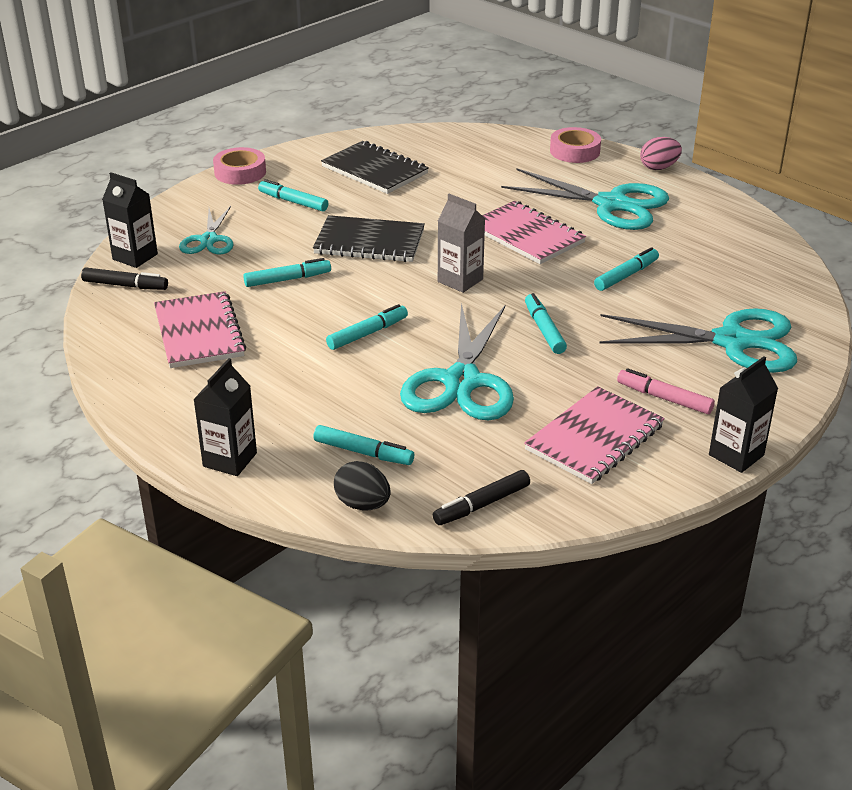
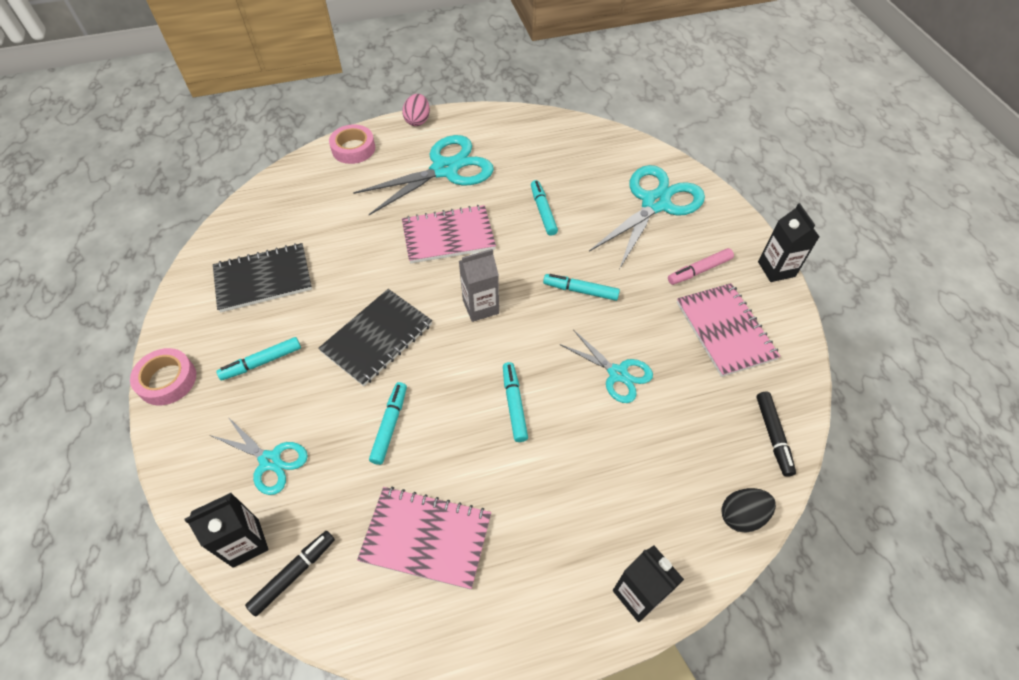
camera: 60 degrees left, 20 degrees up
turquoise marker [313,425,414,465] -> none
turquoise scissors [400,303,514,421] -> turquoise scissors [559,330,653,403], size x0.57

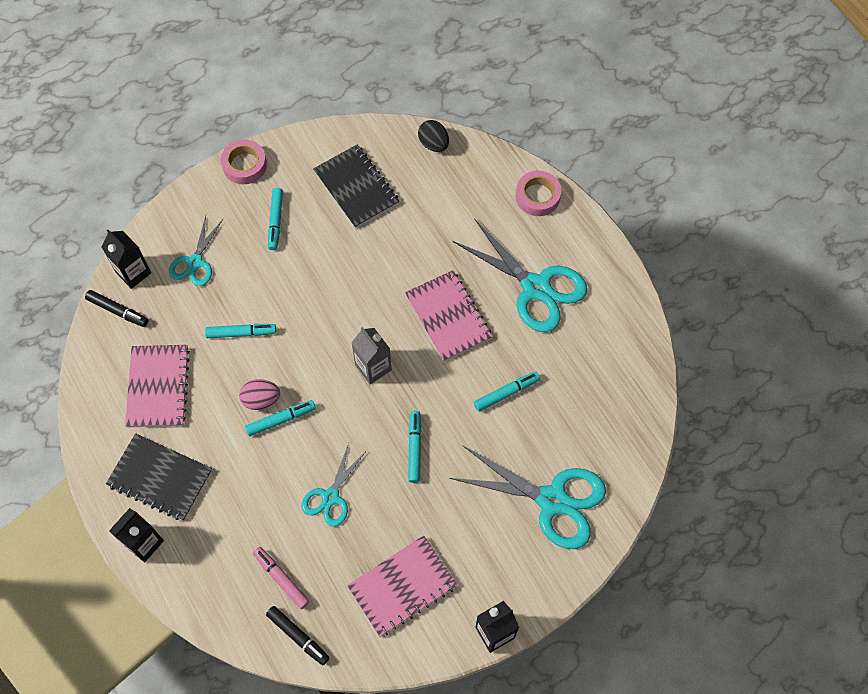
camera: 75 degrees right, 10 degrees up
turquoise marker [216,337,301,380] -> turquoise marker turned 135 degrees counterclockwise [268,188,283,250]
black notebook [318,289,432,386] -> black notebook moved to [106,433,212,521]
pink egg [402,94,430,126] -> pink egg moved to [239,379,280,410]
pink marker [668,248,734,285] -> pink marker moved to [253,547,310,609]
black egg [721,488,776,532] -> black egg moved to [418,120,449,152]
black marker [756,392,796,477] -> black marker turned 120 degrees counterclockwise [266,606,330,665]

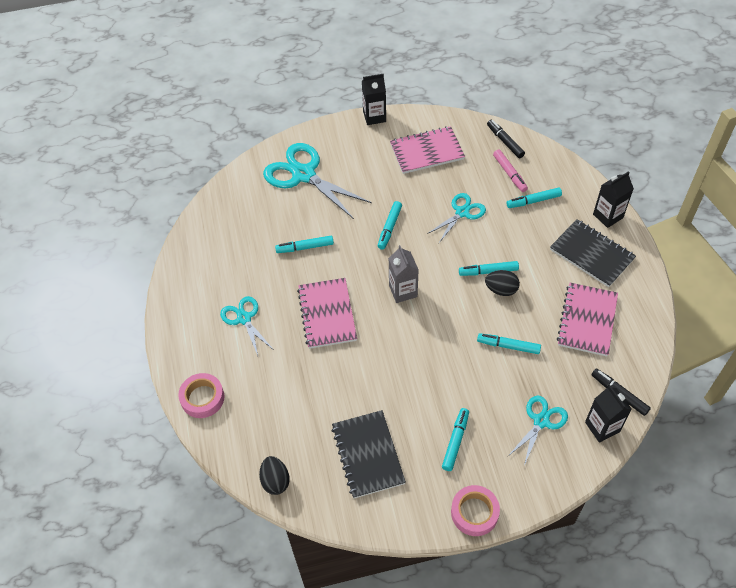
camera: 160 degrees left, 10 degrees down
pink egg [239,379,280,410] -> black egg [485,270,520,296]
turquoise scissors [452,218,588,332] -> turquoise scissors [220,296,274,356], size x0.57
none -> turquoise marker [507,187,562,208]

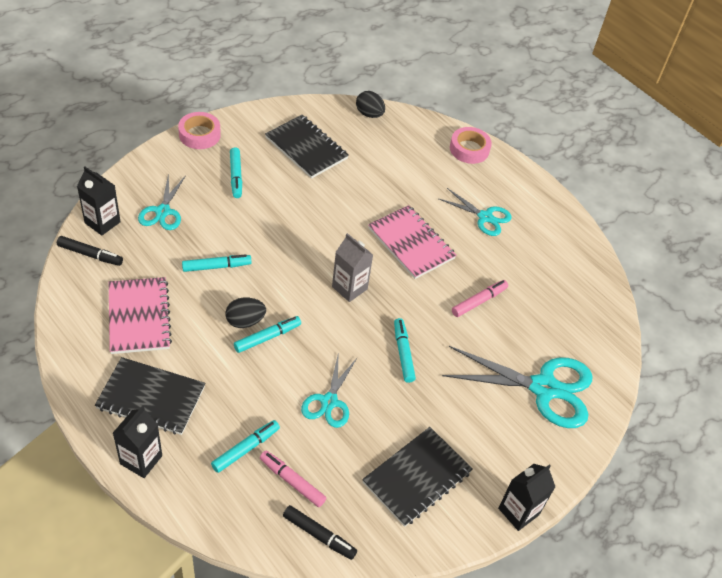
camera: 145 degrees right, 5 degrees down
turquoise marker [275,236,334,253] -> pink marker [452,280,508,317]
pink notebook [390,126,465,174] -> black notebook [362,427,472,527]

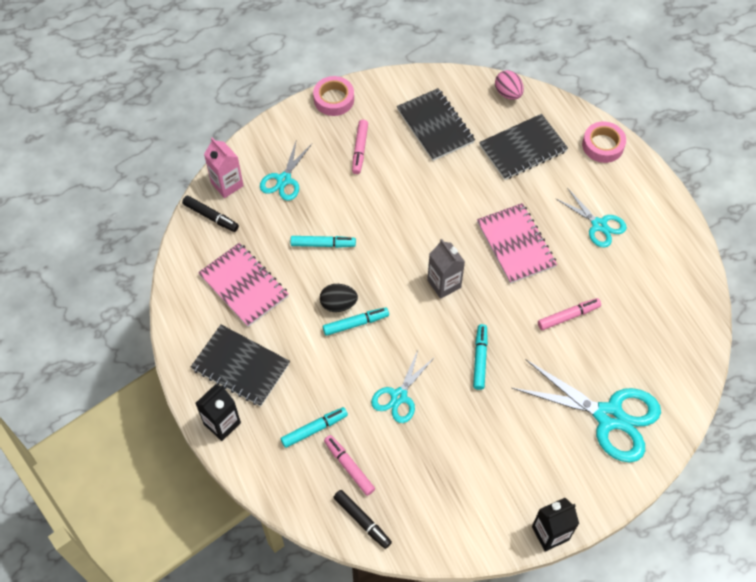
camera: 20 degrees right, 10 degrees up
black carton [77,167,121,236] -> pink carton [204,138,244,198]
pink notebook [109,277,172,354] -> pink notebook turned 45 degrees counterclockwise [198,243,289,327]
turquoise marker [230,147,242,198] -> pink marker [352,120,368,174]
black egg [356,91,385,118] -> pink egg [495,70,524,100]
black notebook [362,427,472,527] -> black notebook moved to [479,114,568,180]

